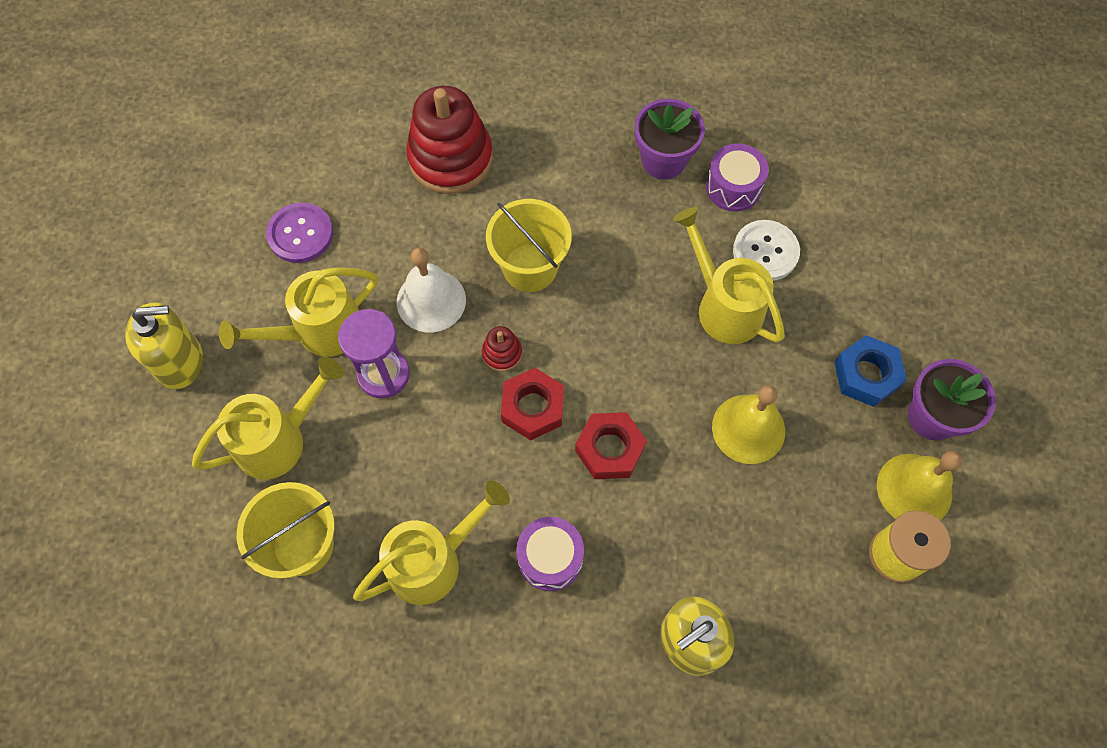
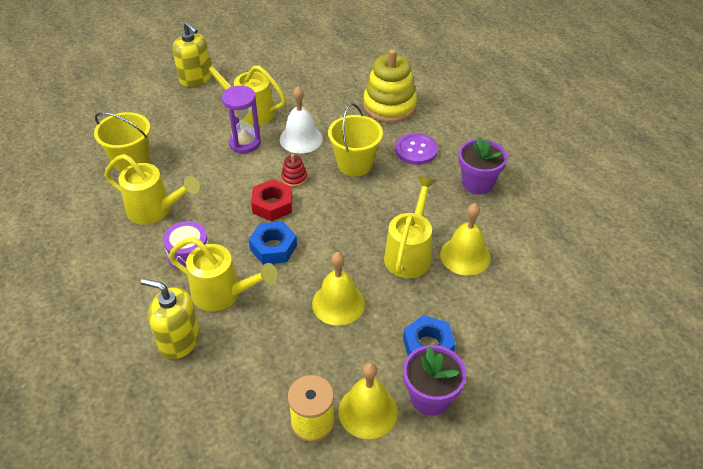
camera: 55 degrees right, 20 degrees down
yellow watering can [192,357,344,480] -> yellow watering can moved to [169,237,278,312]
purple button [266,202,333,263] -> purple button moved to [395,133,438,165]
red stacking toy [406,86,493,194] -> yellow stacking toy [363,49,417,123]
red nut [575,412,647,479] -> blue nut [249,221,297,264]
purple drum [706,143,769,212] -> none
white button [733,220,800,281] -> yellow bell [440,203,491,276]

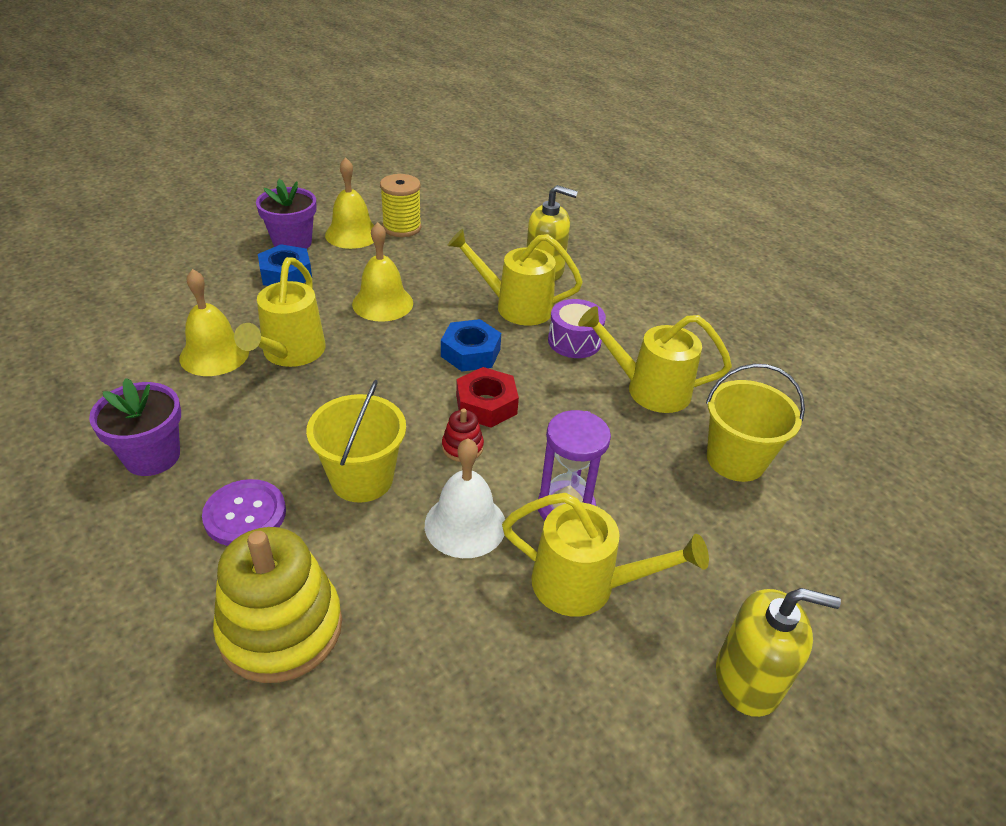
camera: 170 degrees right, 5 degrees down
yellow soap dispenser [173,22,212,87] -> yellow soap dispenser turned 150 degrees clockwise [716,588,841,717]

